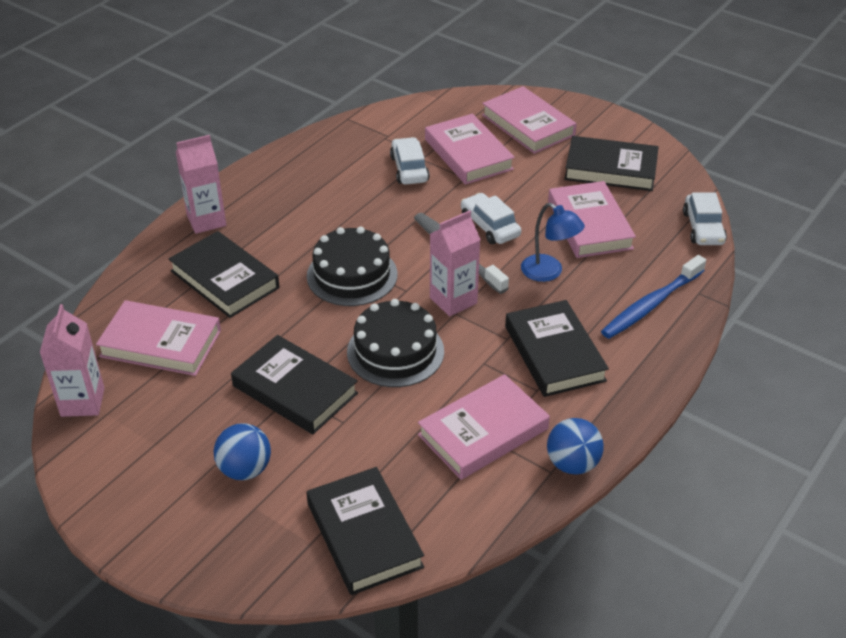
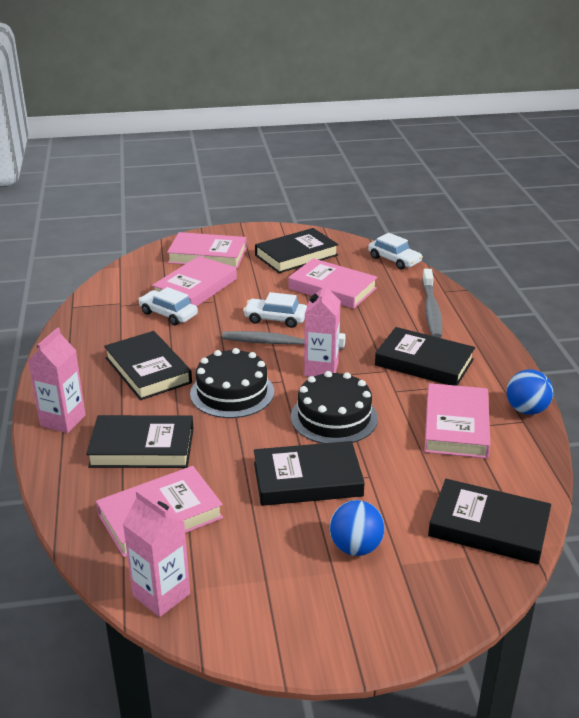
camera: 45 degrees left, 10 degrees down
pink book [425,114,515,185] -> pink book turned 75 degrees counterclockwise [152,256,237,306]
blue lamp [521,203,585,282] -> none
blue toothbrush [601,255,706,339] -> grey toothbrush [422,269,442,338]
none -> black book [104,331,192,400]

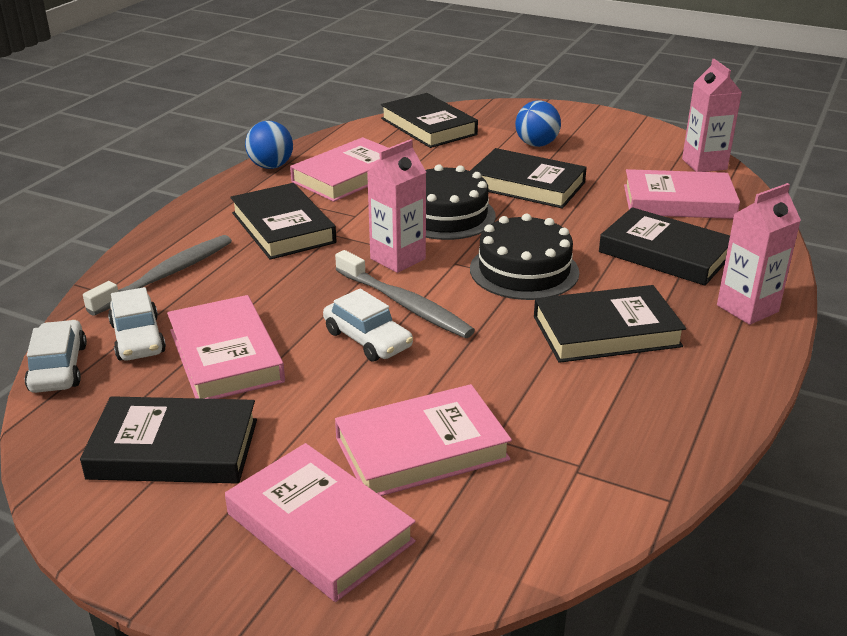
camera: 145 degrees left, 0 degrees up
black book [104,331,192,400] -> black book turned 75 degrees clockwise [534,285,686,363]
white car [138,287,198,325] -> white car moved to [108,287,166,361]

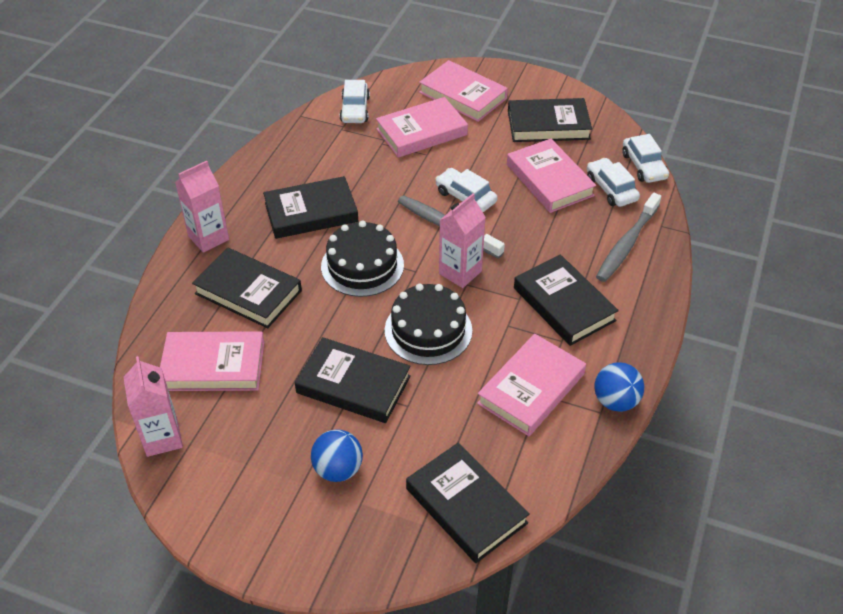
camera: 175 degrees right, 15 degrees up
none -> white car [340,80,370,123]

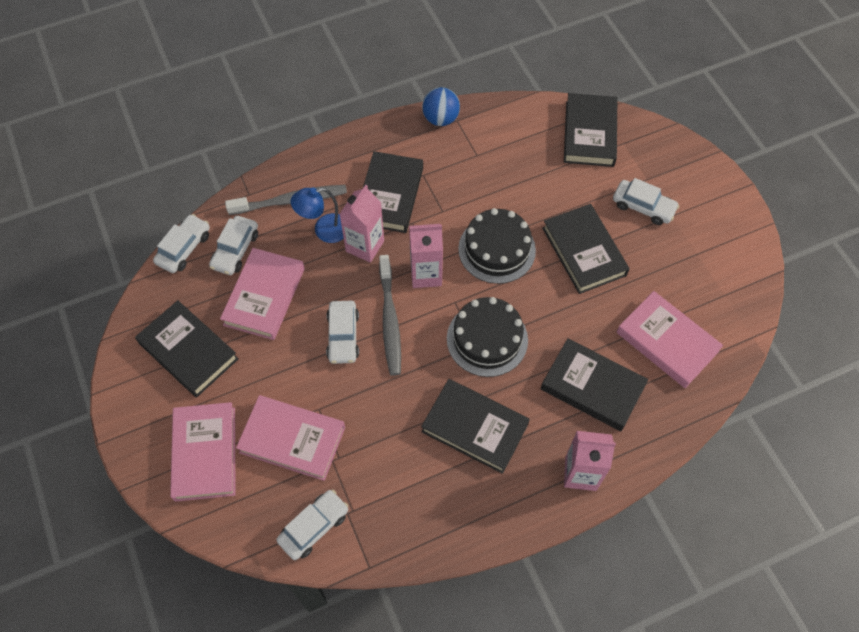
camera: 135 degrees left, 15 degrees up
pink carton [123,356,183,457] -> pink carton moved to [340,185,384,263]
black book [192,248,302,328] -> black book turned 45 degrees counterclockwise [541,338,648,431]
blue ball [311,429,363,482] -> white car [613,178,679,225]
pink book [477,334,586,436] -> none
none -> blue lamp [291,188,344,243]

